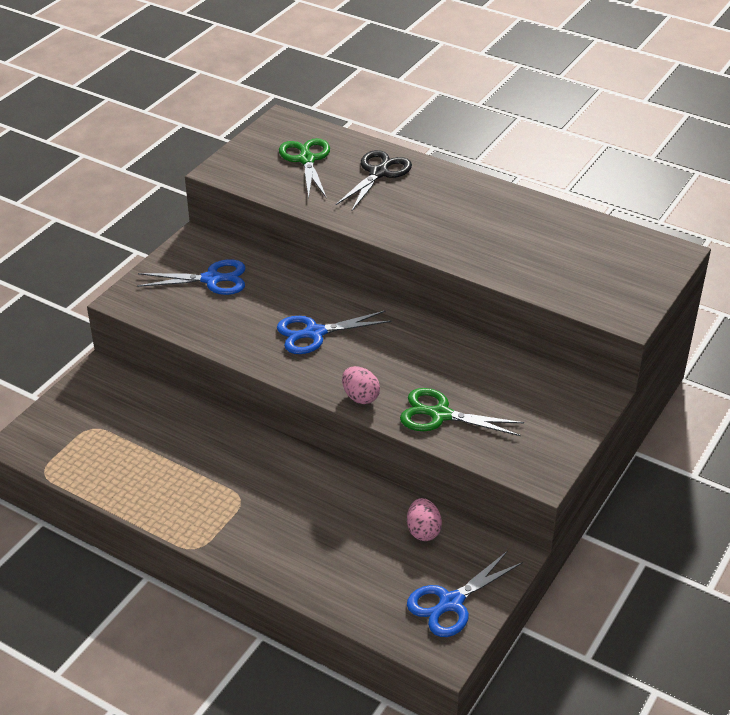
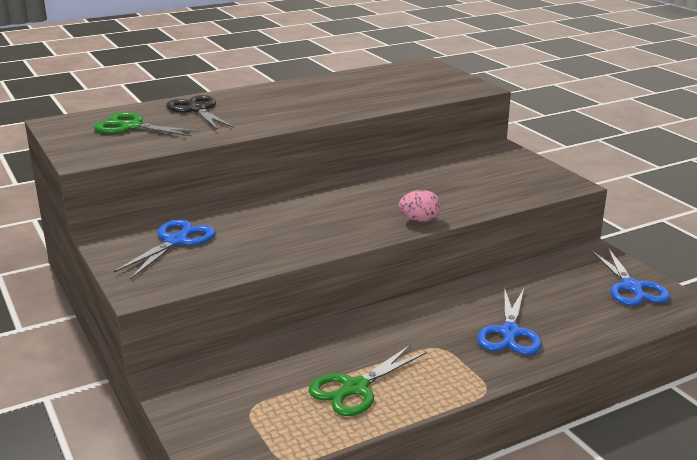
camera: 60 degrees left, 15 degrees down
blue scissors [277,311,391,354] -> blue scissors moved to [477,287,542,355]
green scissors [400,388,524,436] -> green scissors moved to [308,344,427,416]
pink egg [407,498,442,541] -> none

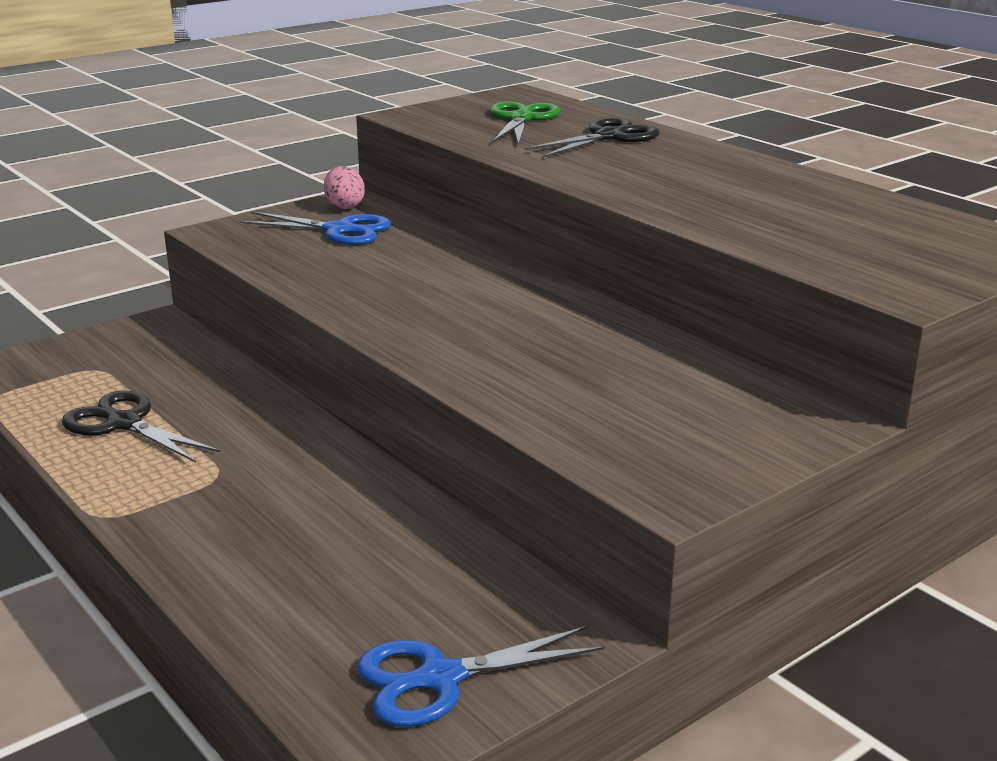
camera: 80 degrees right, 0 degrees up
green scissors [308,344,427,416] -> black scissors [62,390,220,463]
pink egg [398,190,441,222] -> pink egg moved to [324,166,365,209]
blue scissors [477,287,542,355] -> none

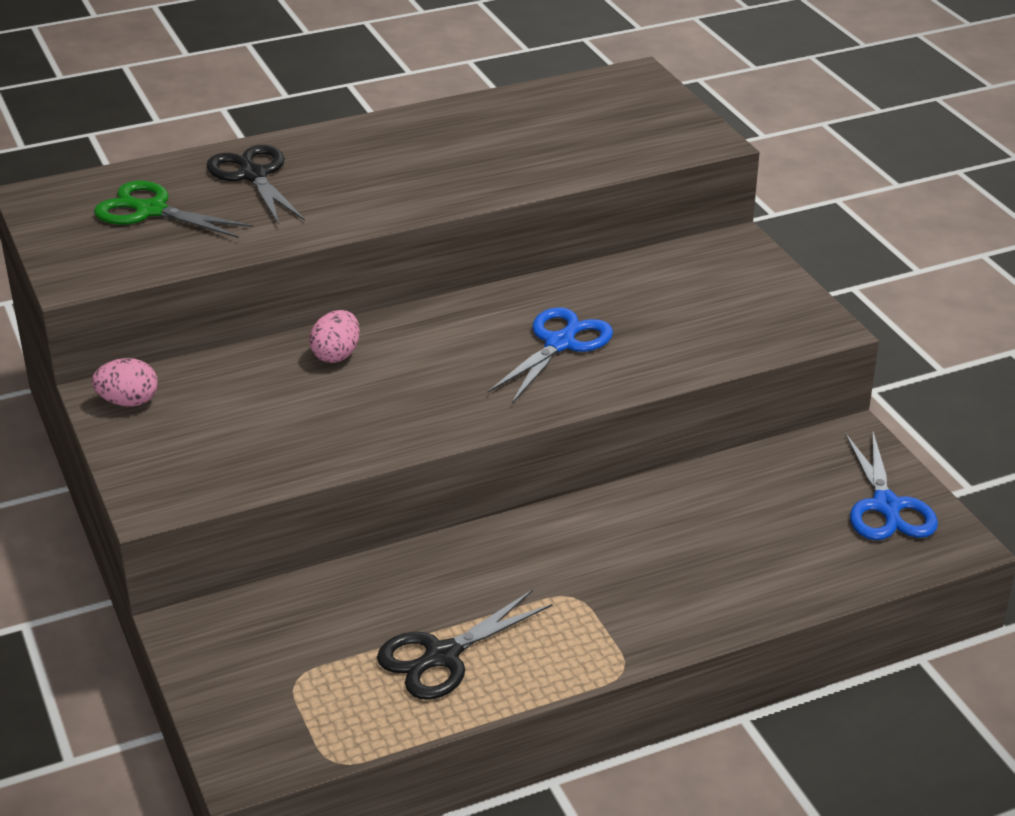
camera: 75 degrees left, 10 degrees up
blue scissors [240,211,391,245] -> blue scissors moved to [487,307,613,404]
none -> pink egg [309,310,360,363]

